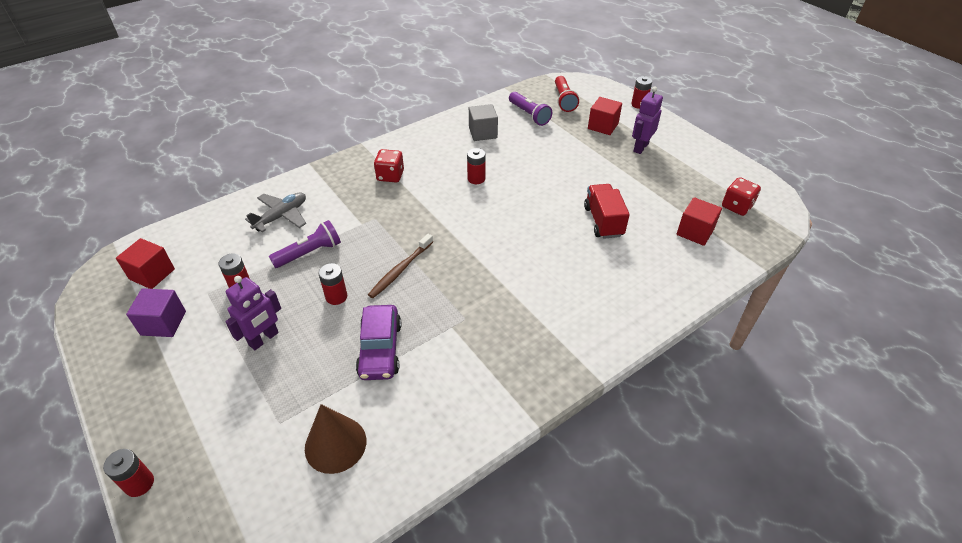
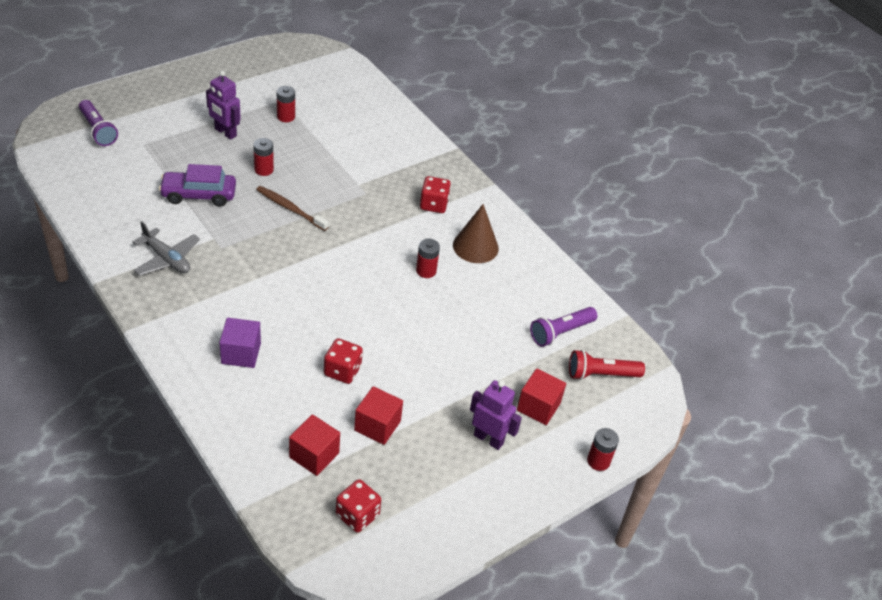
camera: 85 degrees right, 0 degrees up
red battery [103,449,154,497] -> none
red cube [116,238,175,289] -> red cube moved to [354,386,403,445]
purple cube [126,288,186,337] -> purple cube moved to [219,318,261,368]
grey plane [245,192,306,232] -> grey plane moved to [132,221,200,276]
purple flashlight [269,220,341,268] -> purple flashlight moved to [79,100,118,146]
brown cone [305,404,366,474] -> brown cone moved to [453,204,499,263]
grey cube [469,104,498,141] -> none
red truck [584,184,630,239] -> red dice [324,338,363,384]

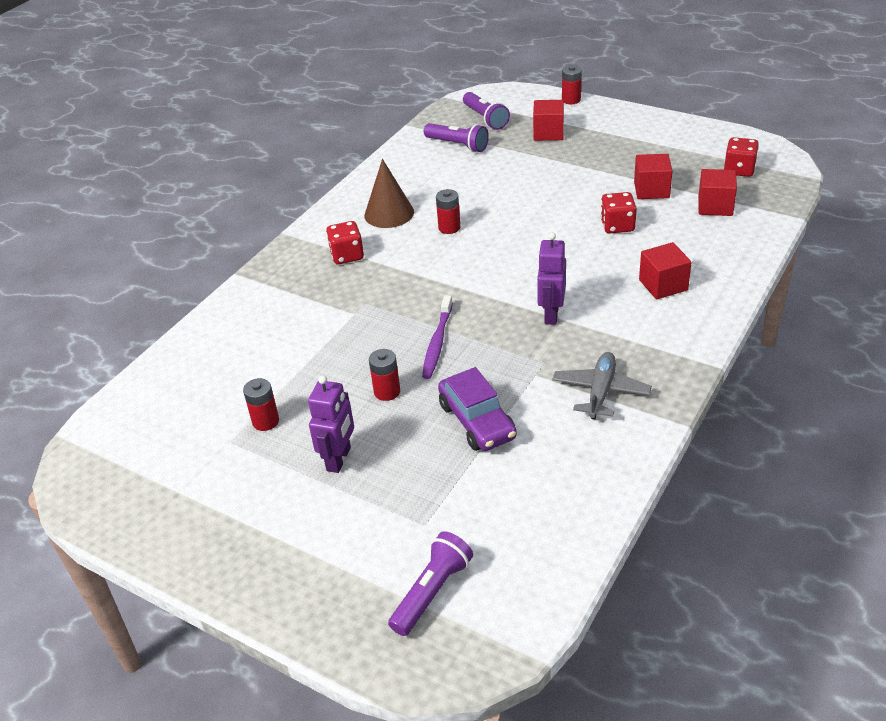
camera: 105 degrees left, 5 degrees down
purple cube [219,318,261,368] -> red cube [639,242,692,299]
brown toothbrush [256,186,329,231] -> purple toothbrush [422,295,453,379]
purple robot [470,380,522,450] -> purple robot moved to [537,232,566,325]
red flashlight [569,350,645,380] -> purple flashlight [463,92,510,130]

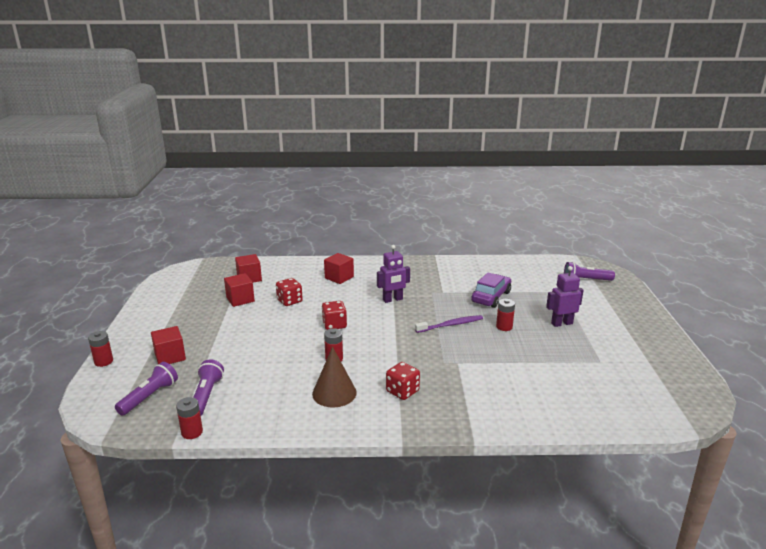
camera: 125 degrees left, 15 degrees down
red battery [243,378,279,431] -> red battery moved to [176,397,203,439]
grey plane [552,352,652,419] -> none
red dice [724,137,759,177] -> red dice moved to [322,301,347,330]

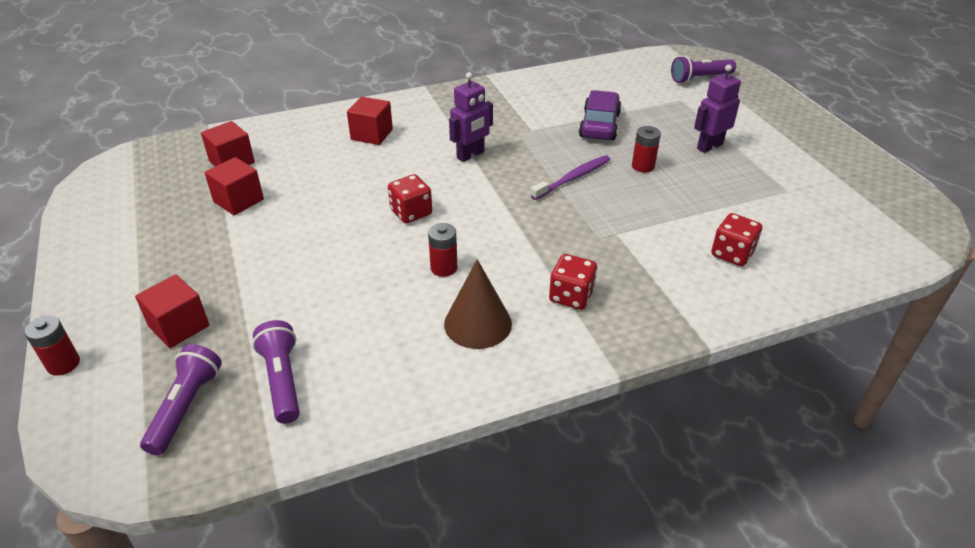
camera: 20 degrees left, 15 degrees up
red battery [176,397,203,439] -> none
red dice [276,278,303,306] -> red dice moved to [711,213,762,266]

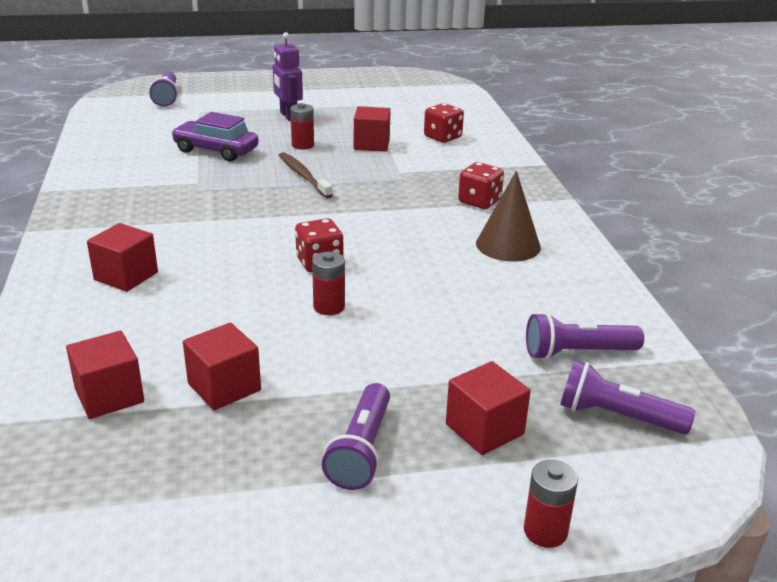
camera: 80 degrees left, 10 degrees down
red battery [428,223,458,277] -> red battery moved to [312,252,345,315]
purple robot [449,72,493,162] -> none
purple toothbrush [531,155,610,200] -> brown toothbrush [279,152,333,198]
none -> purple flashlight [322,383,390,490]
none -> red cube [354,106,391,151]

